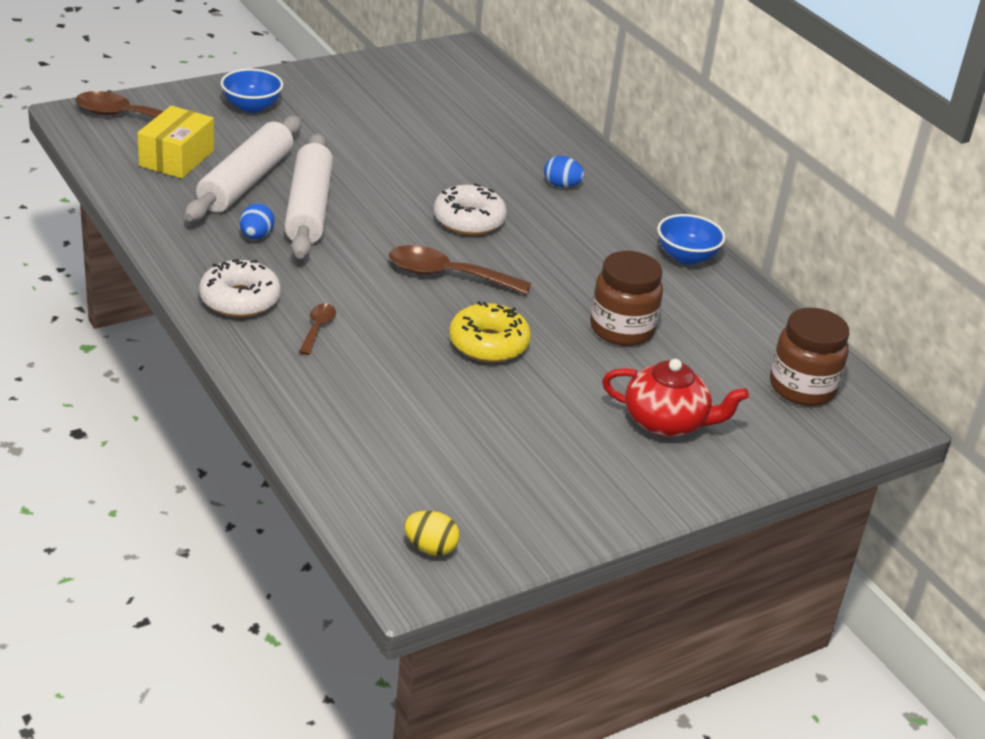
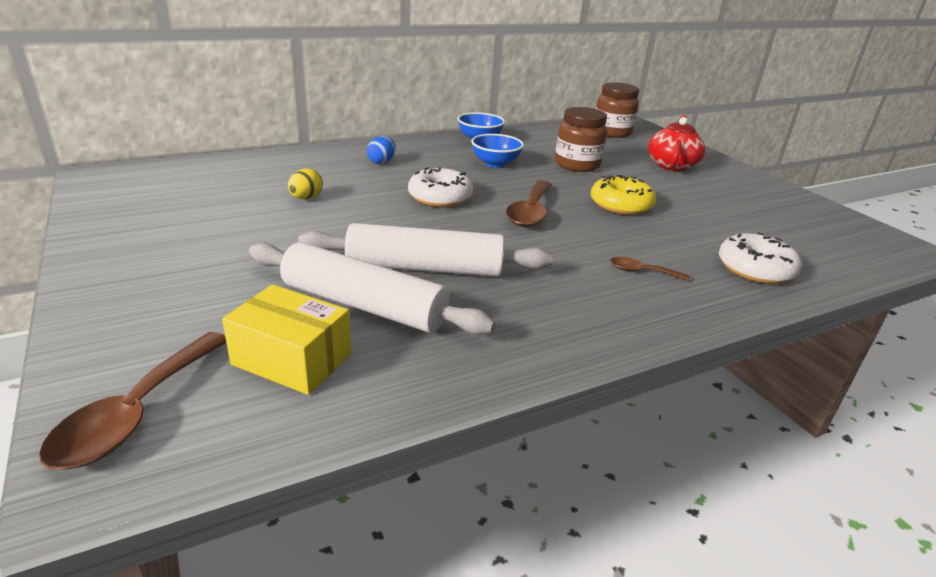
camera: 85 degrees left, 5 degrees down
white donut [199,259,281,317] -> white donut moved to [719,232,801,284]
blue bowl [220,68,283,113] -> blue bowl moved to [471,134,524,168]
blue egg [240,203,274,239] -> none
yellow egg [404,511,459,556] -> yellow egg moved to [288,168,323,199]

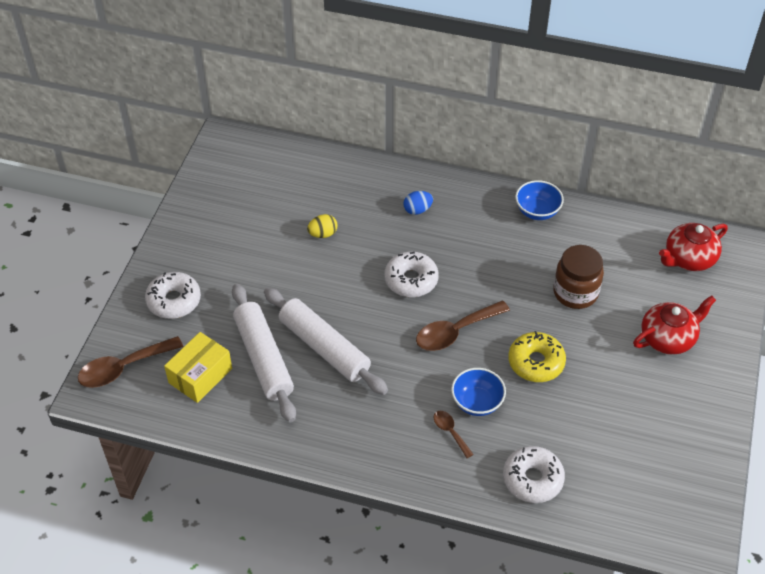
camera: 45 degrees right, 20 degrees up
yellow box [222,284,351,395] -> yellow box turned 60 degrees clockwise [164,332,232,403]
blue bowl [471,134,524,168] -> blue bowl moved to [451,368,506,416]
brown jar [596,82,639,138] -> red teapot [659,223,728,271]
none -> white donut [145,272,201,319]

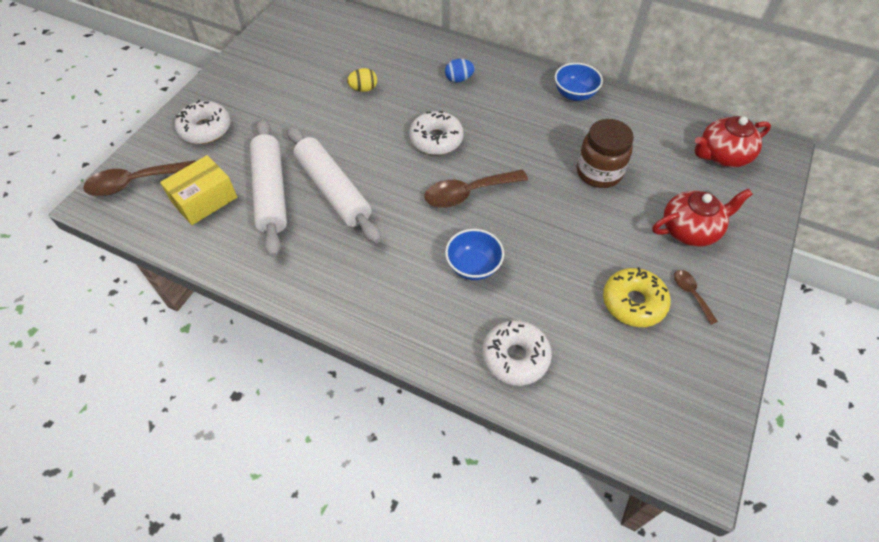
camera: 10 degrees right, 5 degrees up
brown spoon [434,411,474,458] -> brown spoon moved to [674,270,718,325]
yellow donut [508,331,566,382] -> yellow donut moved to [603,267,671,327]

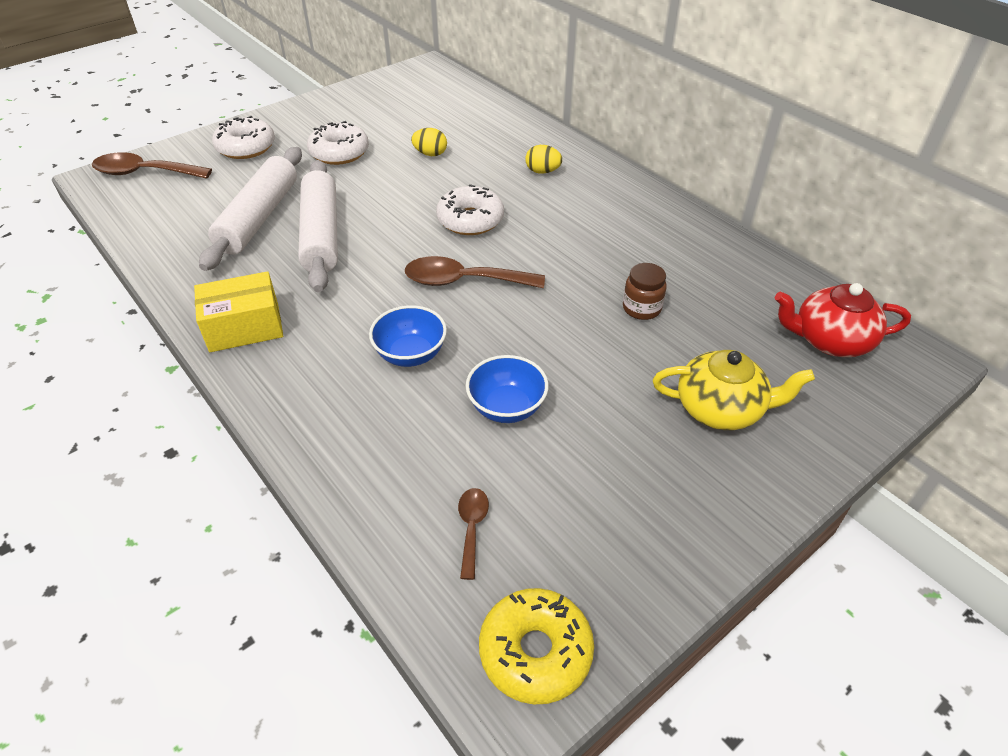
camera: 25 degrees right, 10 degrees down
yellow box [160,155,237,225] -> yellow box moved to [194,271,283,352]
blue egg [445,59,475,82] -> yellow egg [525,145,562,174]
white donut [482,320,552,386] -> white donut moved to [307,121,369,165]
blue bowl [555,63,603,101] -> blue bowl moved to [466,355,549,423]
brown jar [577,119,634,188] -> brown jar [623,263,667,320], size x0.61
yellow donut [603,267,671,327] -> yellow donut moved to [479,588,594,704]
red teapot [653,189,753,247] -> yellow teapot [653,350,815,430]
brown spoon [674,270,718,325] -> brown spoon moved to [458,488,489,580]

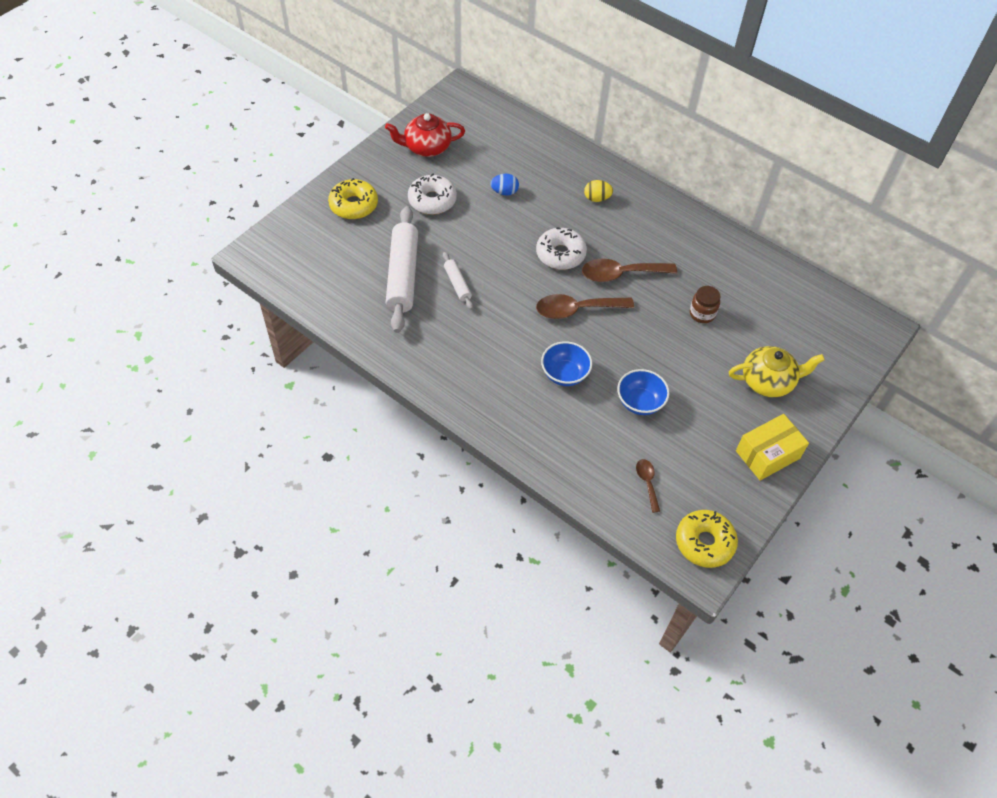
camera: 15 degrees left, 10 degrees up
brown spoon [92,152,212,179] -> brown spoon moved to [582,259,677,282]
yellow box [194,271,283,352] -> yellow box moved to [736,414,809,481]
white donut [212,116,275,159] -> yellow donut [328,178,378,219]
white rolling pin [298,160,338,292] -> white rolling pin [443,252,473,310], size x0.48
yellow egg [411,128,447,156] -> blue egg [490,173,519,196]
red teapot [775,283,911,357] -> red teapot moved to [385,113,465,157]

